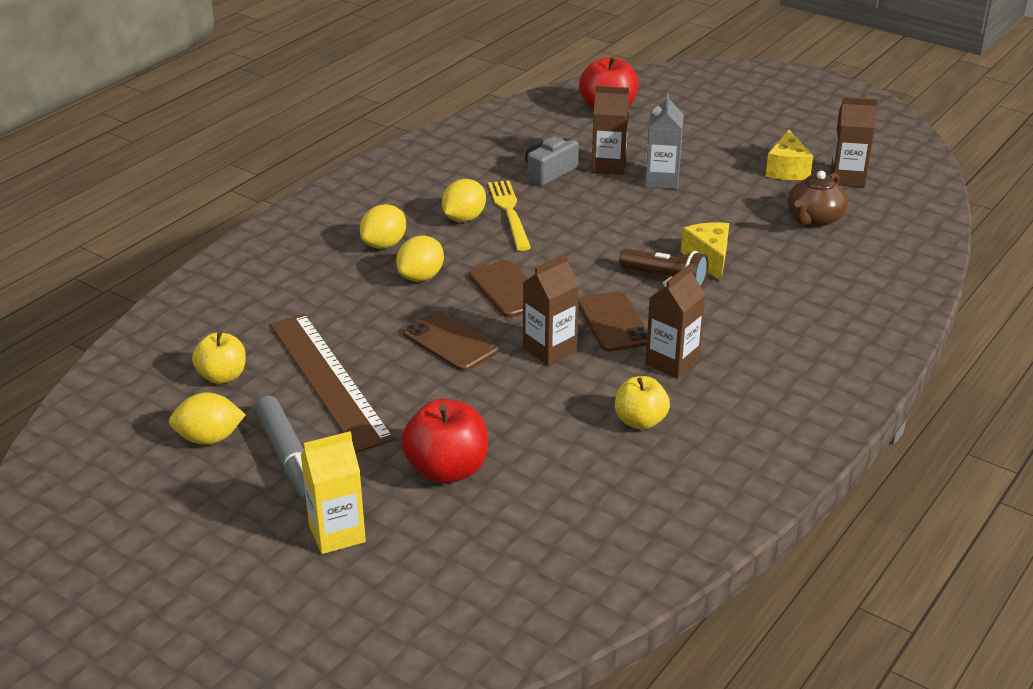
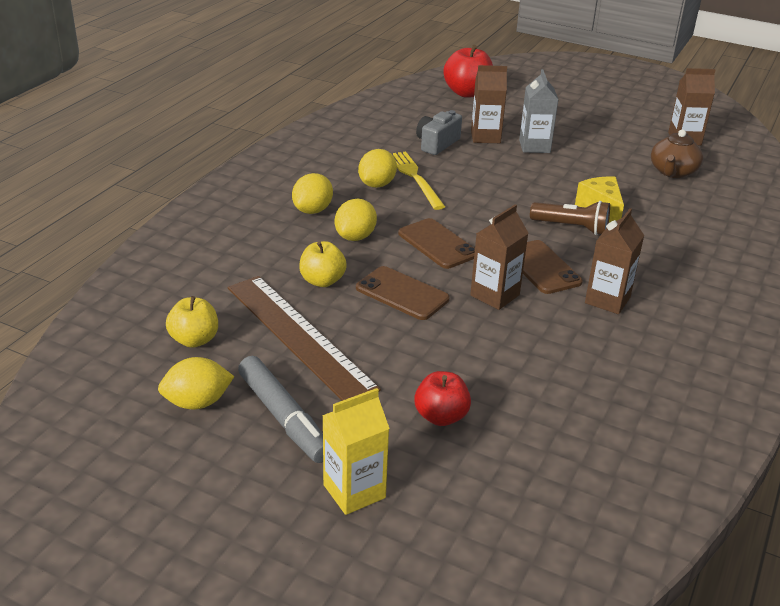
camera: 10 degrees left, 0 degrees up
red apple [401,399,488,484] -> red apple [414,371,471,426], size x0.66
yellow apple [615,376,670,430] -> yellow apple moved to [299,241,347,287]
yellow cheese [765,130,813,180] -> none

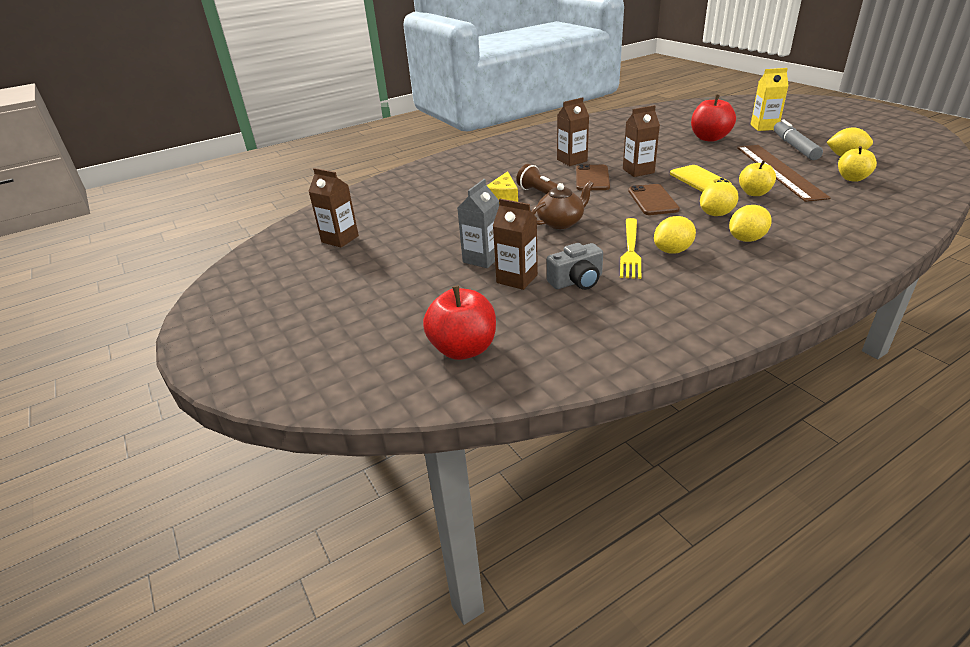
camera: 145 degrees left, 0 degrees up
brown phone [356,266,450,320] -> yellow phone [670,165,732,192]
red apple [414,371,471,426] -> red apple [691,95,736,142], size x1.51
brown teapot [651,130,703,178] -> brown teapot moved to [531,181,594,229]

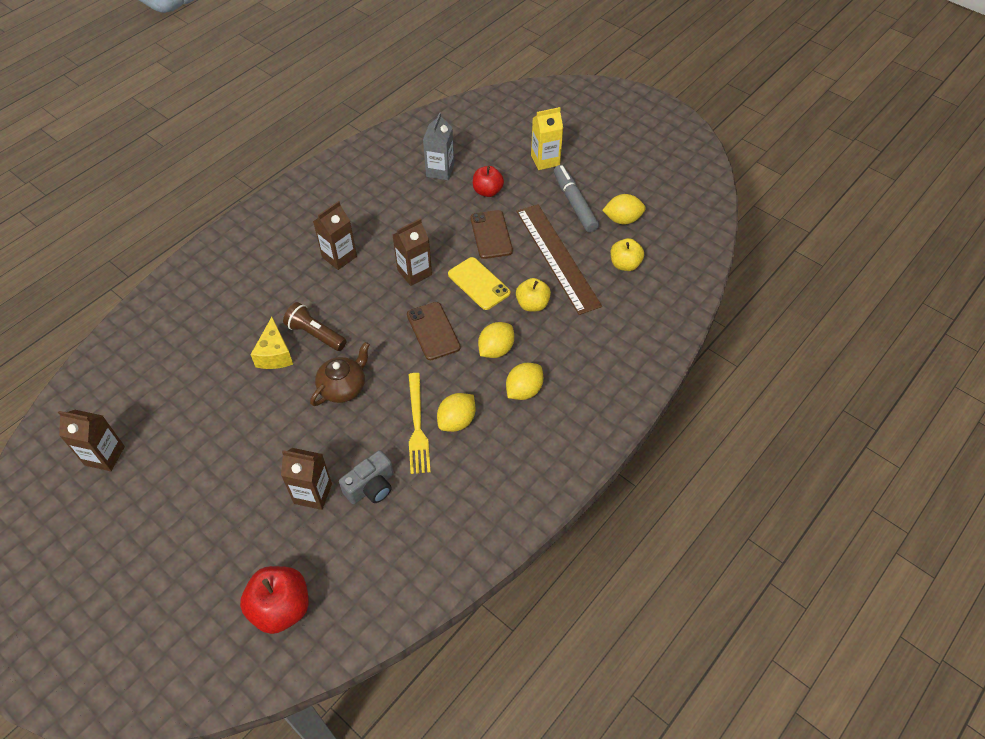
camera: 20 degrees left, 20 degrees up
grey carton [457,179,499,268] -> grey carton moved to [423,113,454,180]
brown phone [576,164,610,191] -> brown phone moved to [470,210,513,259]
red apple [691,95,736,142] -> red apple [473,166,504,197], size x0.66

